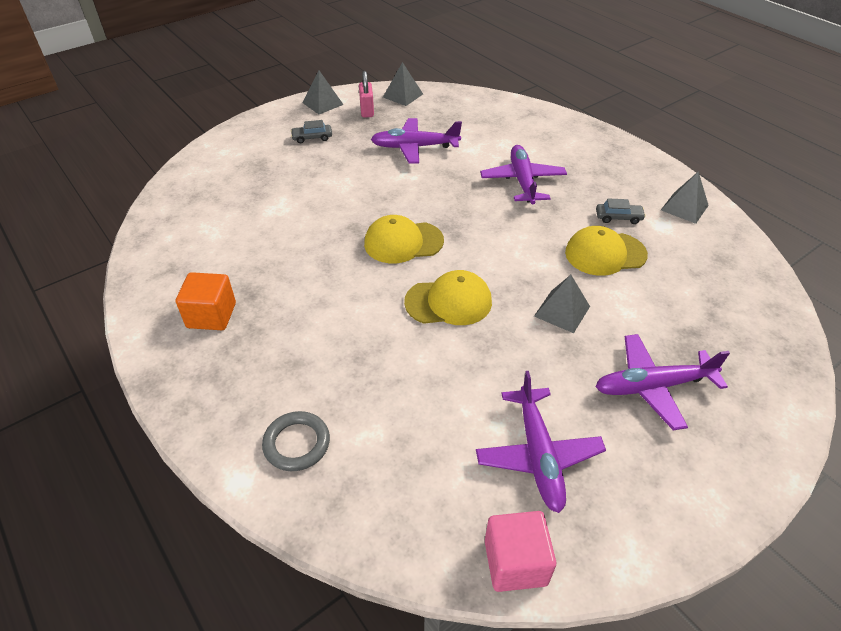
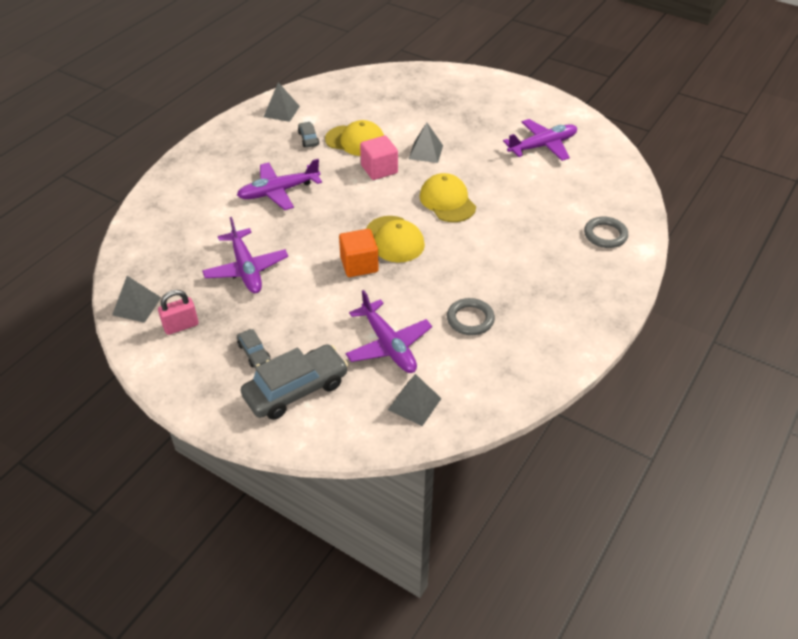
camera: 110 degrees left, 0 degrees up
orange cube [176,272,236,330] -> orange cube moved to [339,229,379,277]
grey pyramid [303,70,343,114] -> grey pyramid moved to [388,374,442,426]
pink cube [485,511,556,592] -> pink cube moved to [360,136,398,180]
yellow cap [565,226,648,276] -> yellow cap turned 45 degrees counterclockwise [325,120,384,156]
purple plane [595,334,730,430] -> purple plane moved to [346,290,432,373]
none -> grey car [241,344,348,420]
none -> grey ring [447,298,495,335]

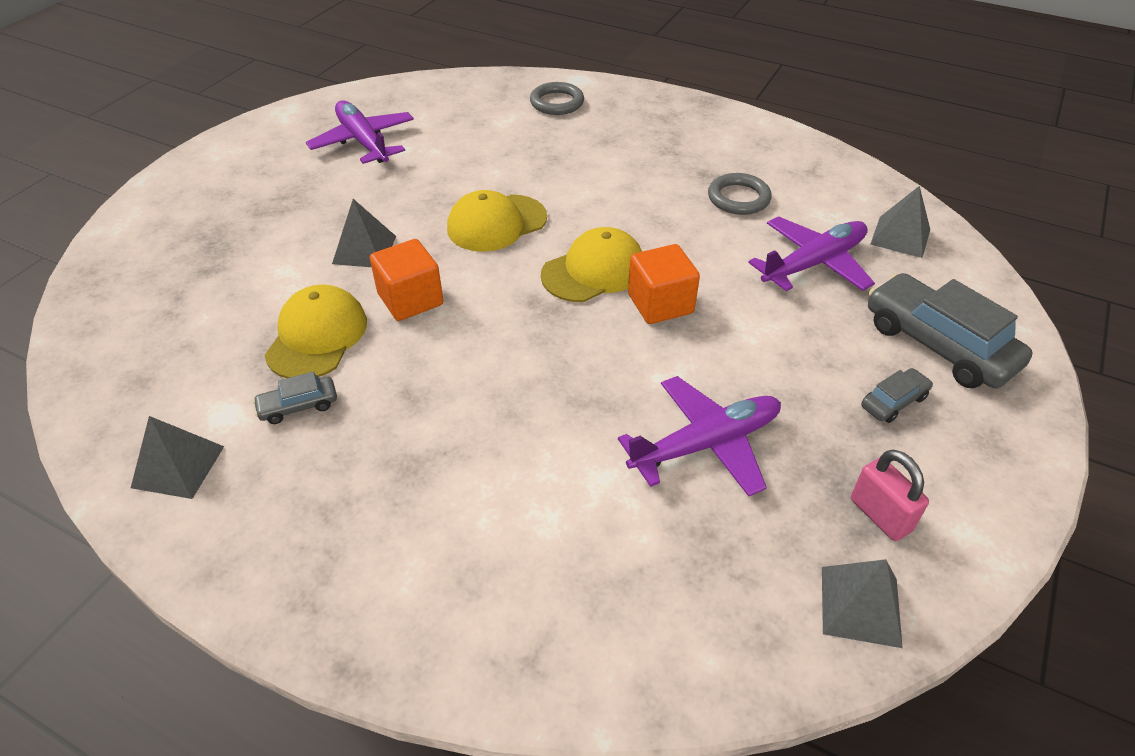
camera: 95 degrees left, 0 degrees up
purple plane [237,159,322,210] -> none
pink cube [360,136,398,180] -> orange cube [370,239,443,321]

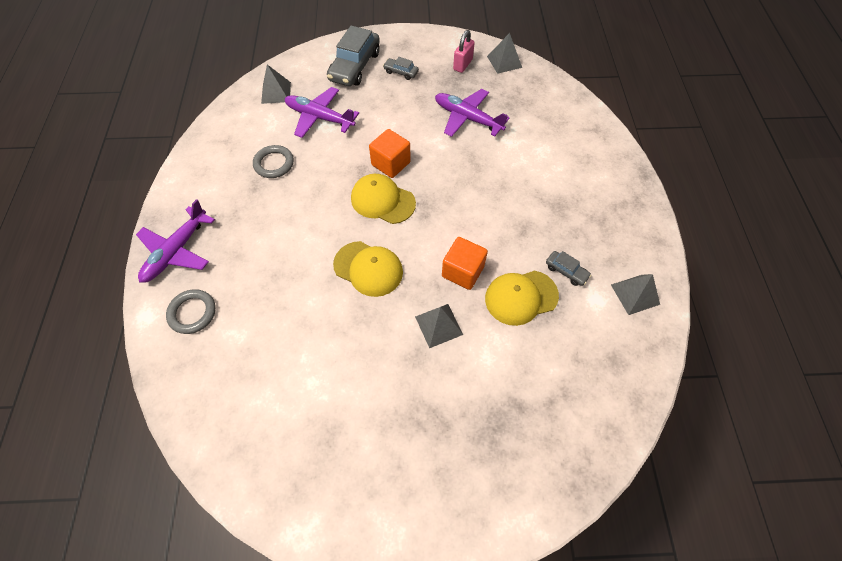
camera: 120 degrees left, 15 degrees up
purple plane [306,100,414,164] -> purple plane moved to [136,199,215,283]

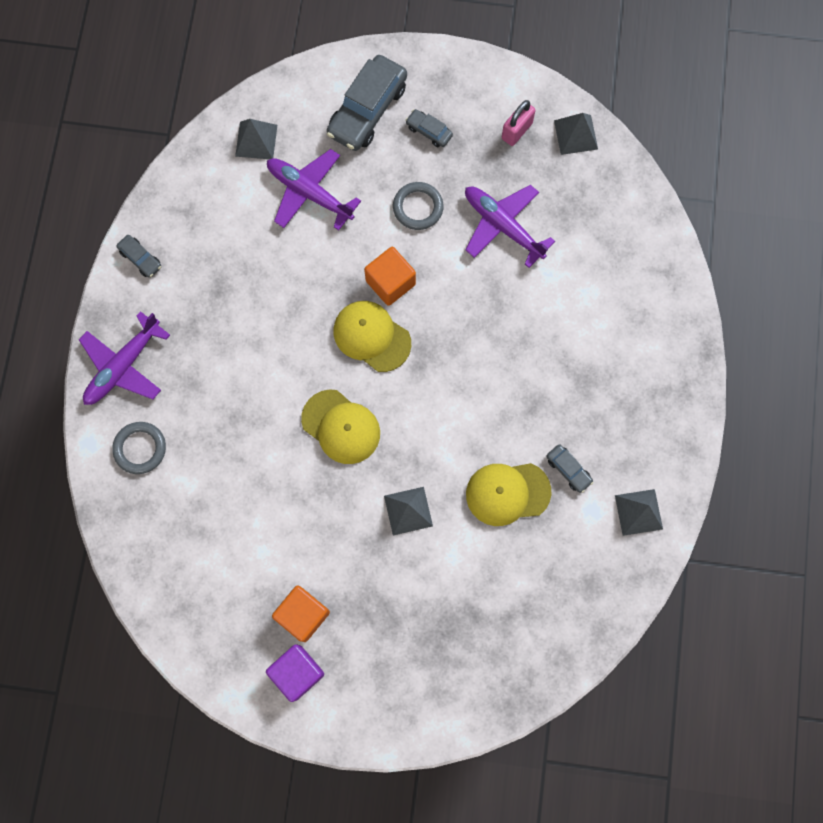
camera: 10 degrees right, 15 degrees up
grey ring [253,145,294,178] -> grey ring moved to [393,182,444,230]
orange cube [442,237,488,290] -> orange cube moved to [272,585,330,642]
none -> grey car [117,235,162,278]
none -> purple cube [266,644,324,702]

